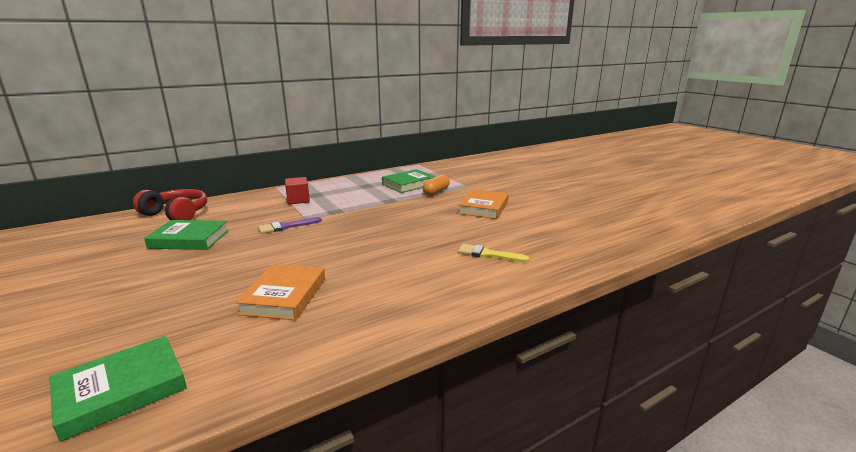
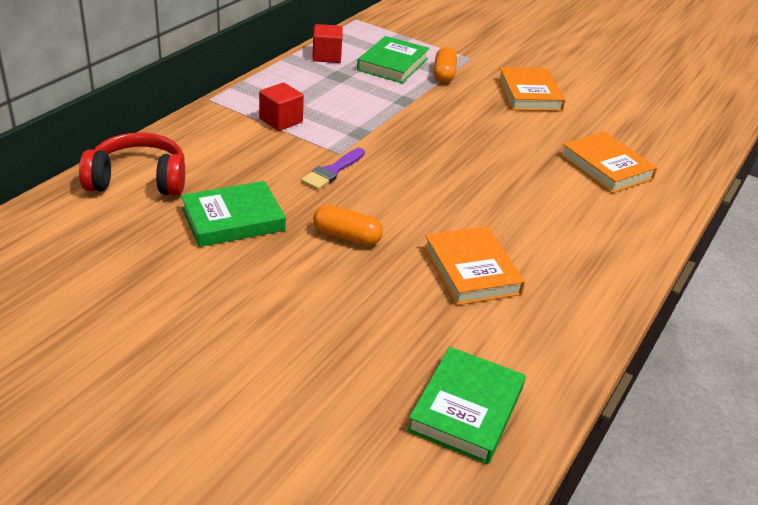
camera: 30 degrees left, 15 degrees up
yellow brush [458,244,529,262] -> orange book [560,132,657,193]
none -> red cube [312,24,343,63]
none -> orange capsule [313,205,383,246]

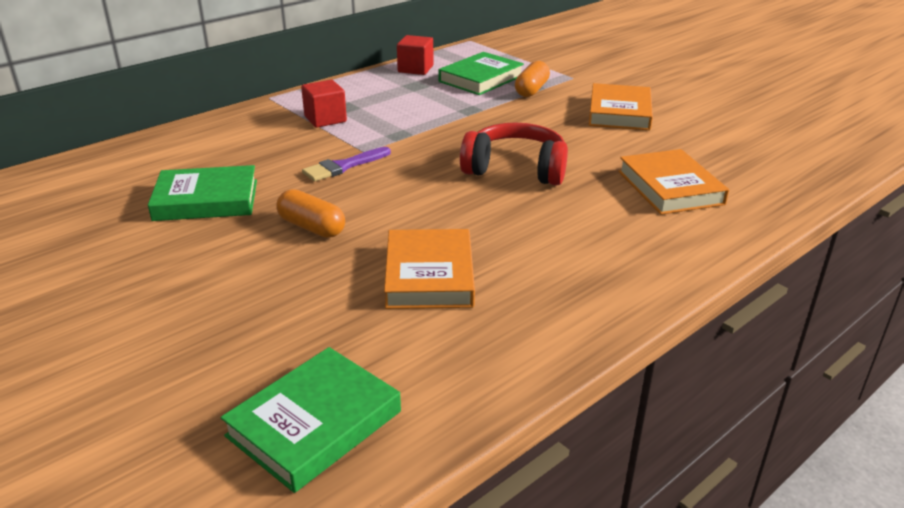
camera: 20 degrees right, 5 degrees down
red headphones [79,133,185,196] -> red headphones moved to [460,122,568,186]

